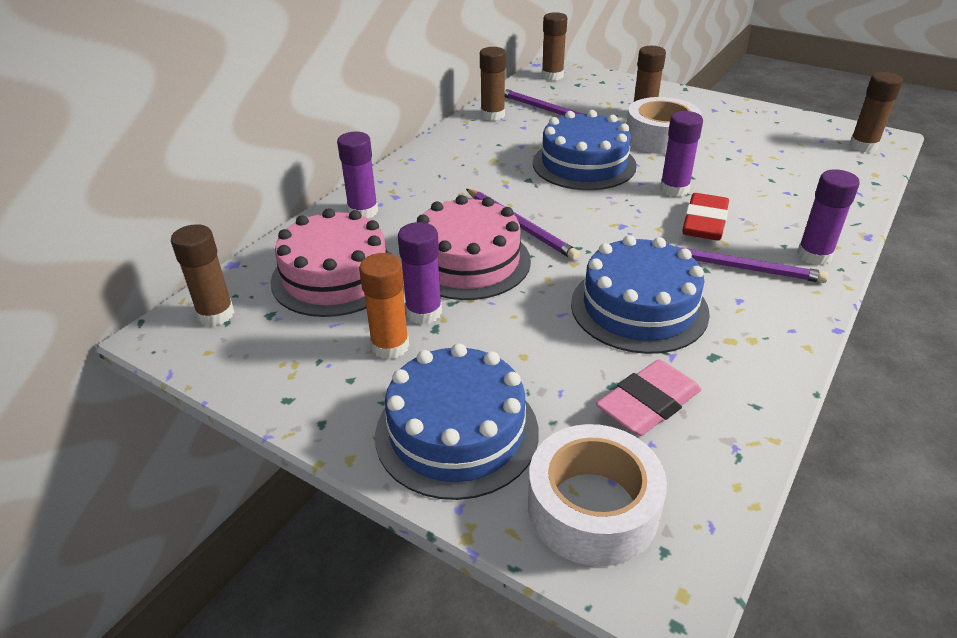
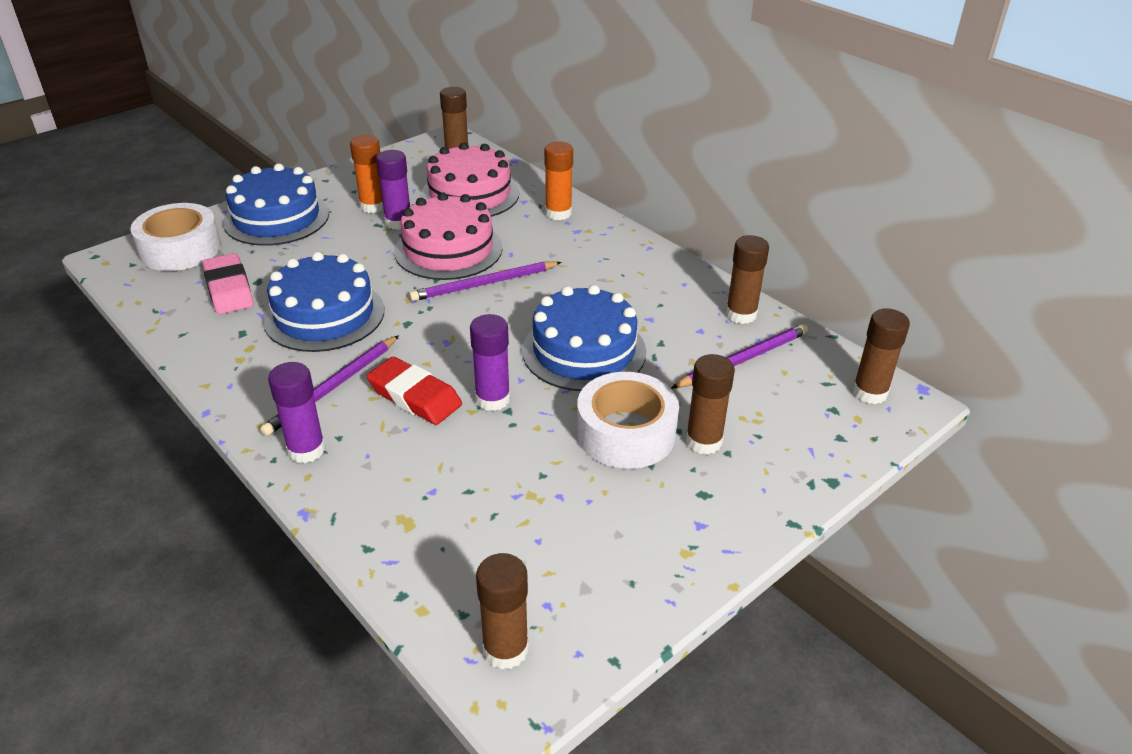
camera: 105 degrees right, 0 degrees up
purple glue stick [337,132,378,218] -> orange glue stick [544,142,573,220]

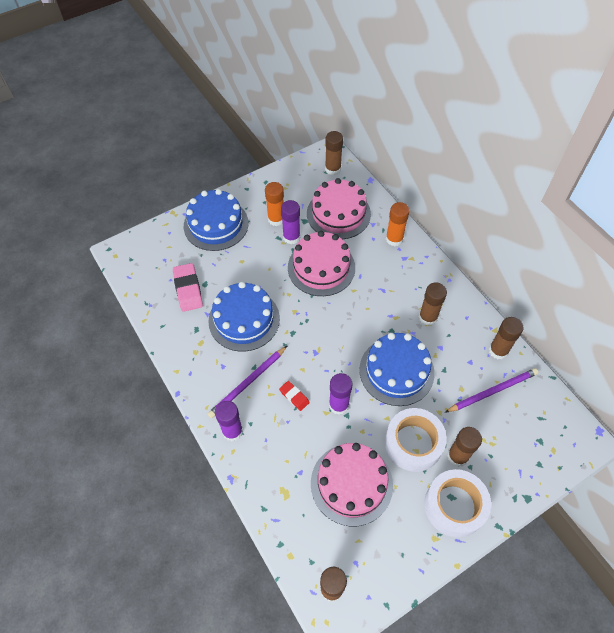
camera: 10 degrees right, 20 degrees up
white tape [130,203,221,271] -> white tape moved to [424,469,491,538]
red eraser [367,357,462,425] -> red eraser [279,381,310,411], size x0.57
purple pencil [409,261,562,301] -> none
brown glue stick [852,308,910,404] -> brown glue stick moved to [419,282,447,326]
none -> pink cake [311,443,393,526]

